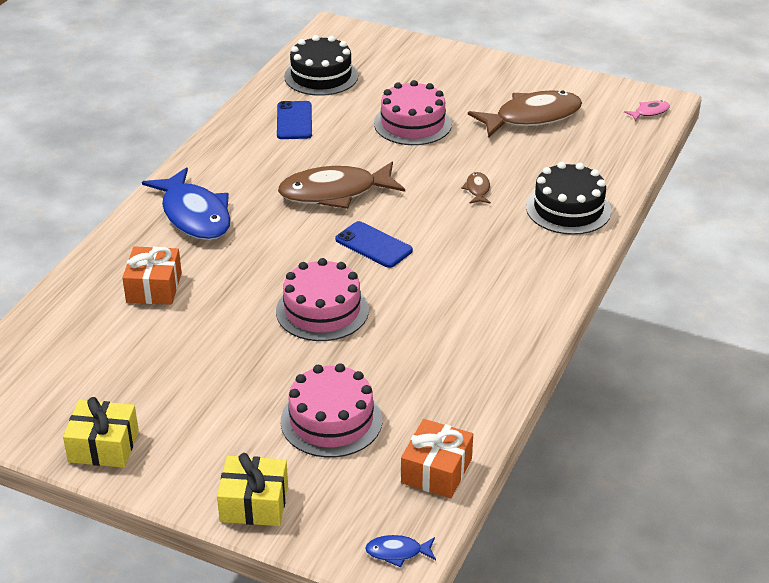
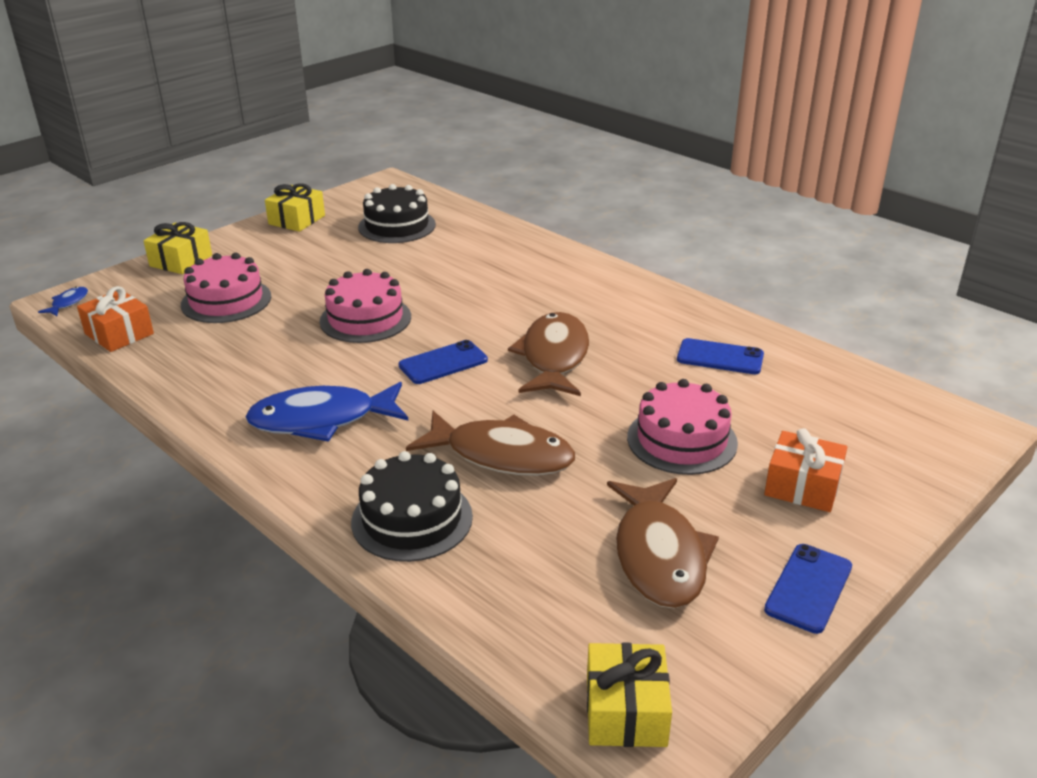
camera: 110 degrees right, 5 degrees down
orange gift [122,247,182,305] -> orange gift moved to [764,428,847,512]
blue fish [142,167,231,240] -> blue fish moved to [246,382,408,442]
black cake [284,35,358,96] -> black cake moved to [358,184,436,243]
brown fish [461,172,491,204] -> brown fish [406,411,575,476], size x2.38
pink fish [624,100,670,121] -> yellow gift [587,643,672,747]
none -> blue phone [764,544,852,634]

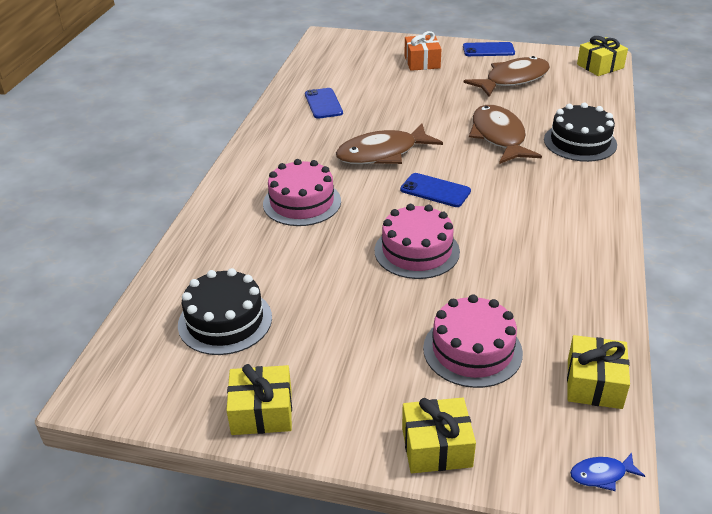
camera: 120 degrees left, 5 degrees up
orange gift [77,286,154,352] -> yellow gift [567,335,630,409]
blue fish [246,382,408,442] -> none
pink cake [627,379,738,475] -> pink cake moved to [263,159,341,226]

